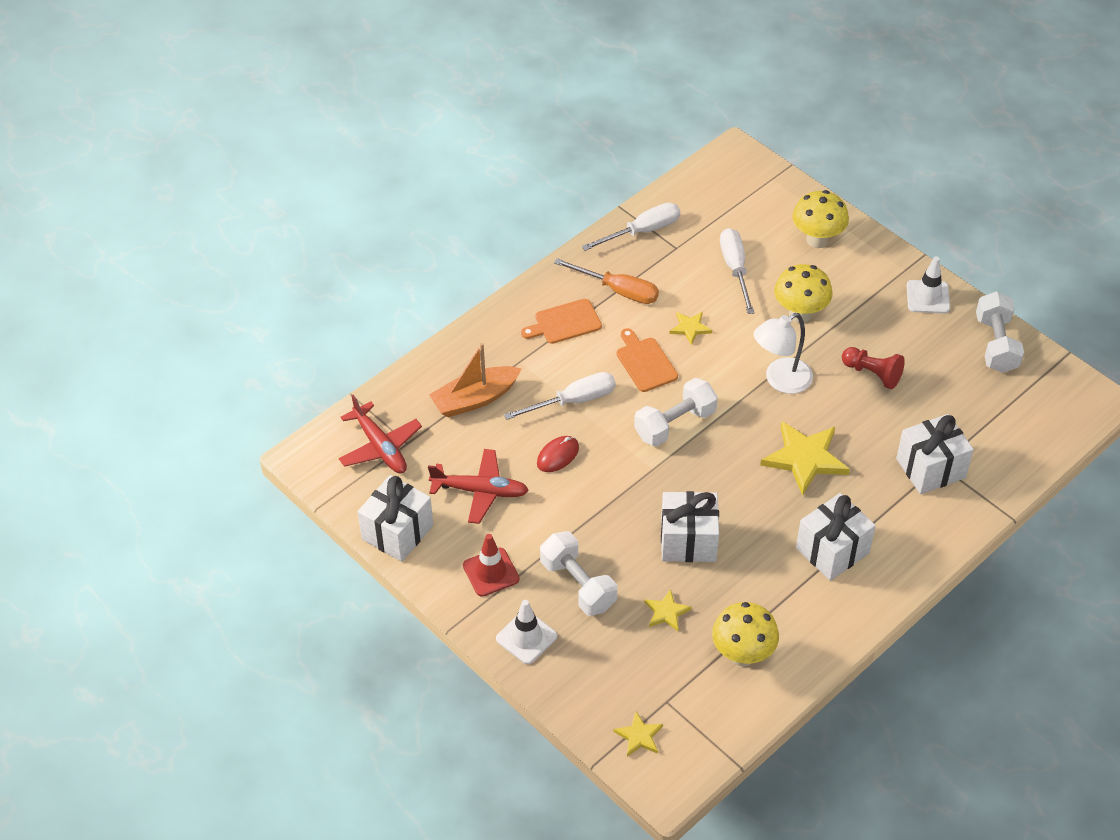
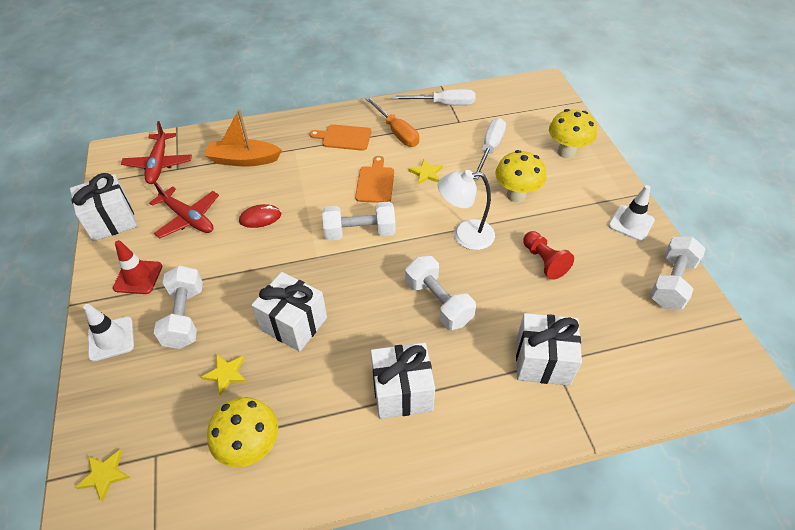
camera: 30 degrees right, 0 degrees up
white screwdriver [504,372,616,420] -> none
yellow star [760,421,850,496] -> white dumbbell [405,256,476,330]

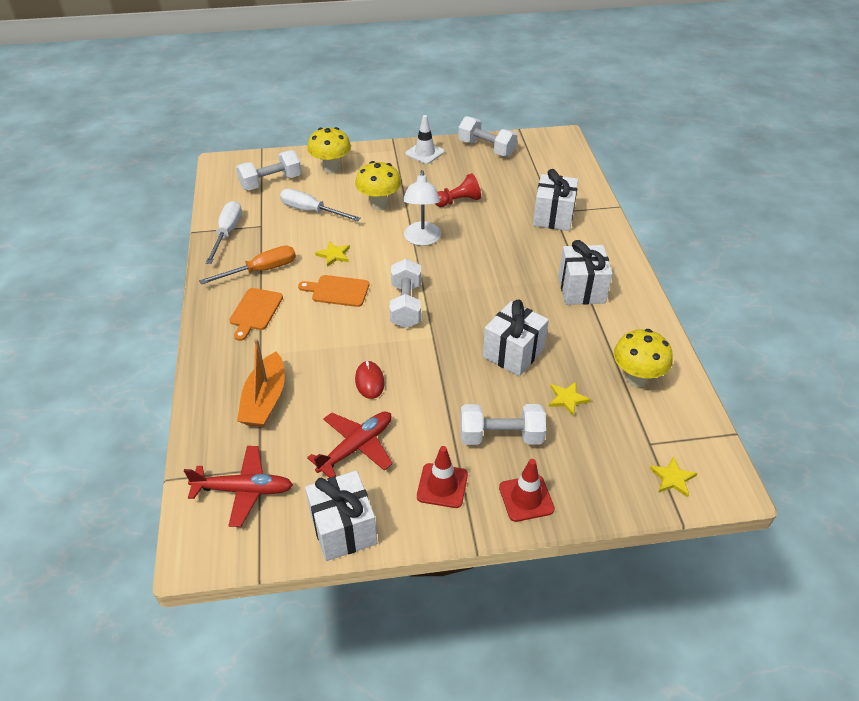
camera: 85 degrees left, 5 degrees down
white traffic cone [83,304,134,362] -> red traffic cone [499,459,555,522]
white dumbbell [405,256,476,330] -> white dumbbell moved to [236,150,302,190]

